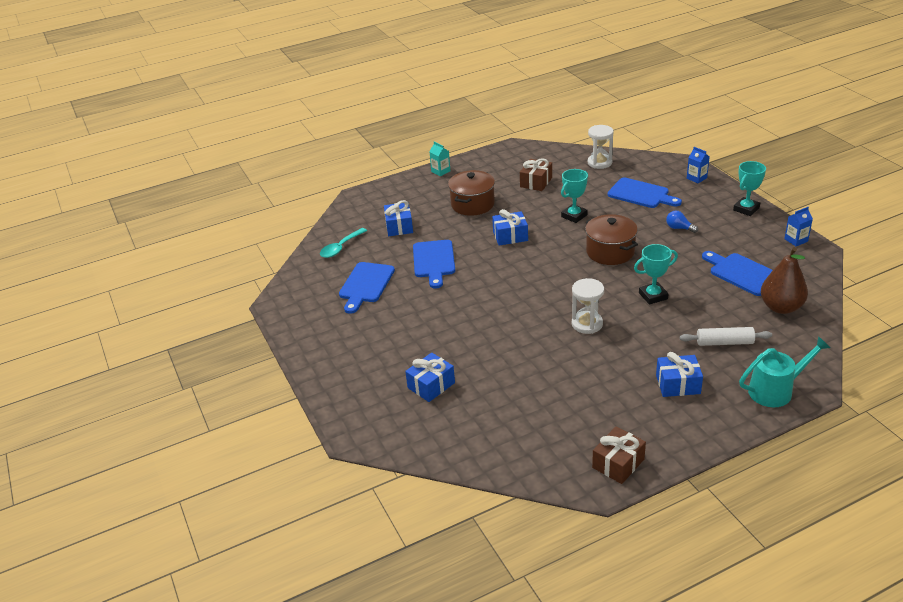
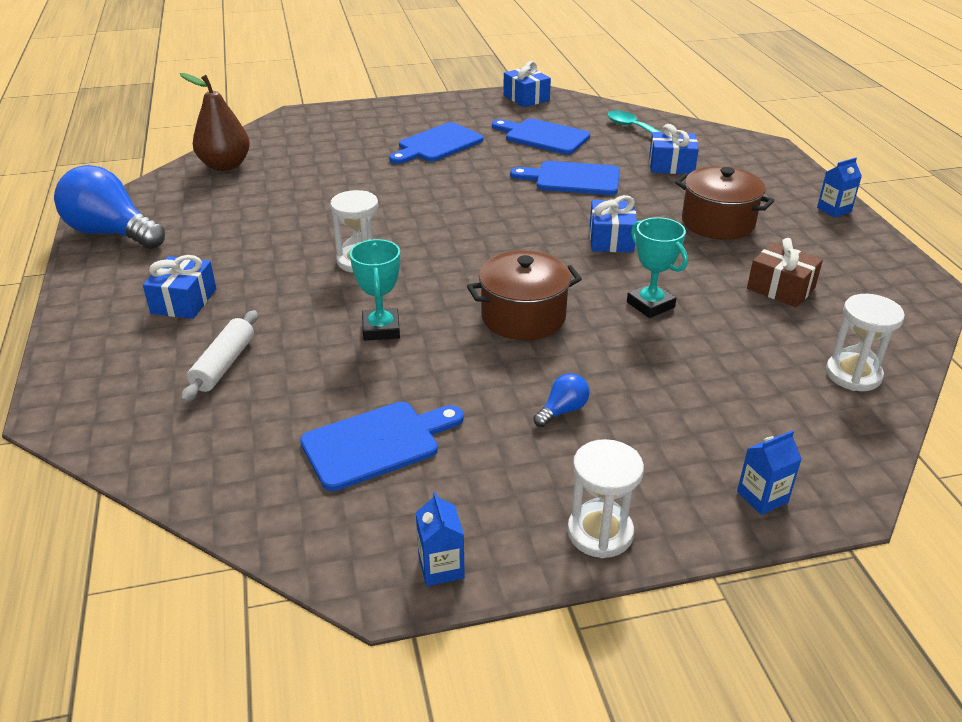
camera: 100 degrees right, 0 degrees up
blue gift [405,353,455,402] -> blue gift moved to [503,61,551,107]
turquoise carton [429,142,450,176] -> blue carton [817,158,862,218]
brown gift [592,426,646,484] -> blue light bulb [54,165,165,249]
blue cutting board [608,177,682,208] -> blue cutting board moved to [389,122,483,164]
turquoise trophy [733,161,766,216] -> white hourglass [567,439,644,558]
turquoise watering can [739,336,830,407] -> none
brown pear [761,247,808,314] -> brown pear moved to [180,73,250,171]

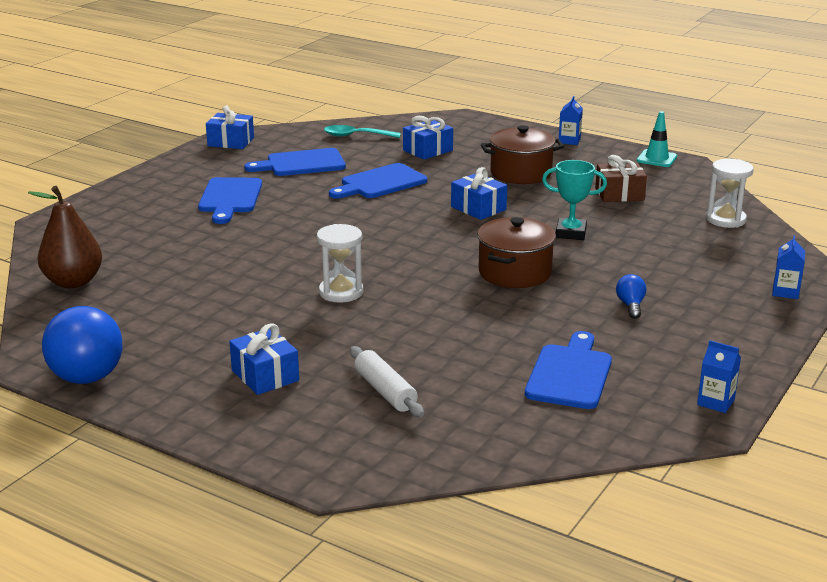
camera: 45 degrees left, 10 degrees down
blue light bulb [54,165,165,249] -> blue light bulb turned 90 degrees counterclockwise [42,306,122,384]
turquoise trophy [350,239,400,341] -> none
white hourglass [567,439,644,558] -> none
none -> turquoise traffic cone [637,111,677,167]

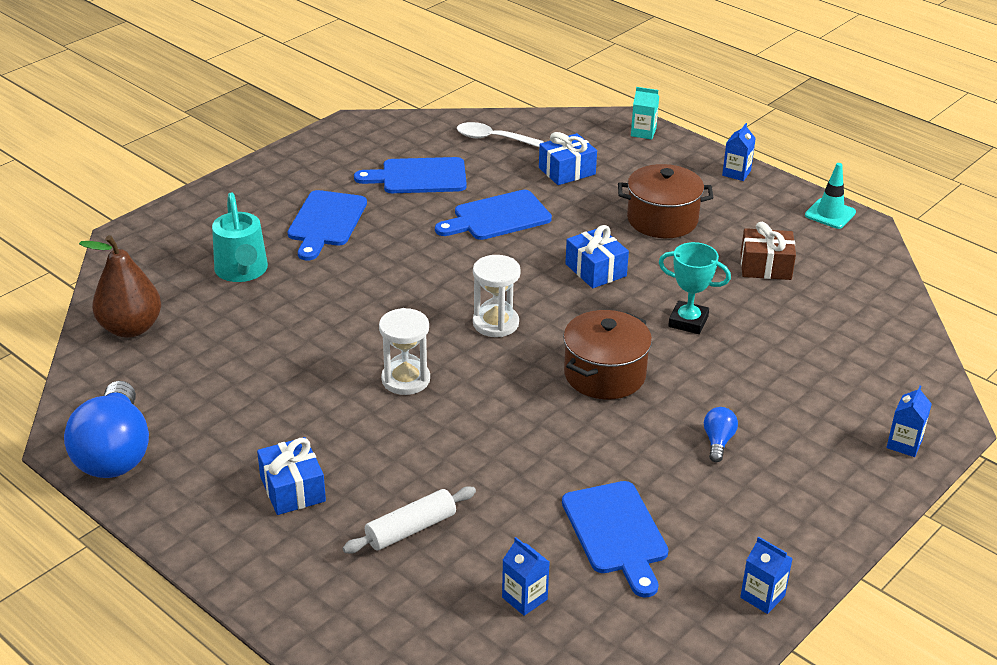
camera: 10 degrees right, 10 degrees up
blue gift [206,106,254,149] -> none
turquoise spoon [324,125,401,138] -> white spoon [457,122,544,147]
white rolling pin [350,346,424,417] -> white rolling pin turned 75 degrees clockwise [343,487,476,553]
blue cutting board [525,331,612,409] -> blue cutting board turned 135 degrees clockwise [562,481,668,598]
white hourglass [706,159,754,228] -> white hourglass moved to [473,255,521,337]
none -> turquoise watering can [212,193,268,282]
none -> blue carton [502,537,550,616]
none -> turquoise carton [631,87,659,139]

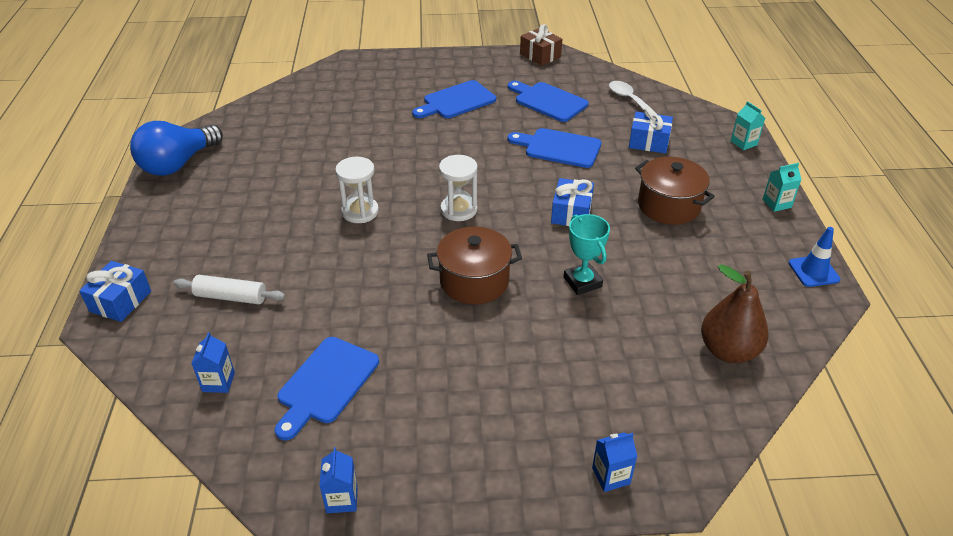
camera: 45 degrees right, 5 degrees up
brown pear [79,235,161,338] -> brown pear moved to [701,264,769,363]
turquoise watering can [212,193,268,282] -> none
blue gift [257,437,326,515] -> blue gift moved to [79,261,151,322]
blue light bulb [704,407,738,463] -> none
blue carton [722,123,756,181] -> turquoise carton [762,163,802,212]
brown gift [741,222,796,280] -> brown gift moved to [520,24,562,66]
turquoise traffic cone [805,163,856,229] -> blue traffic cone [789,227,840,287]

